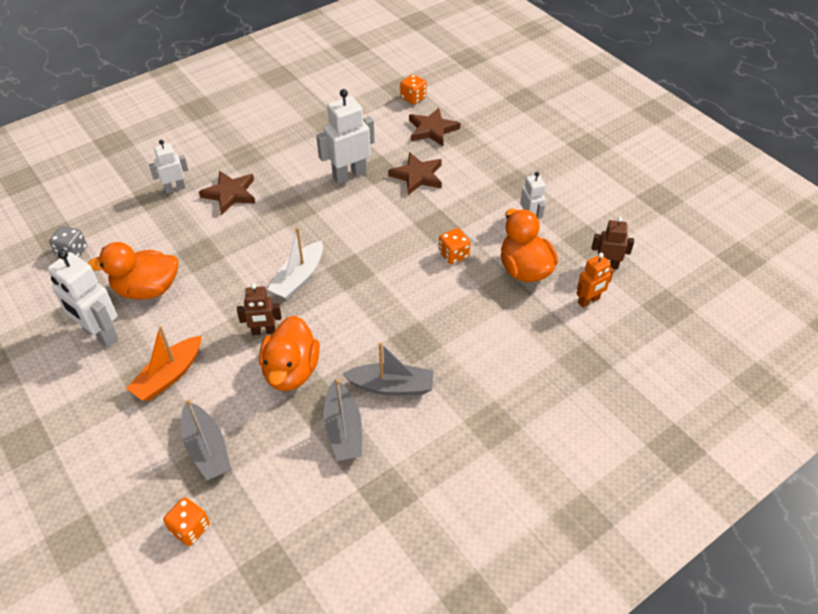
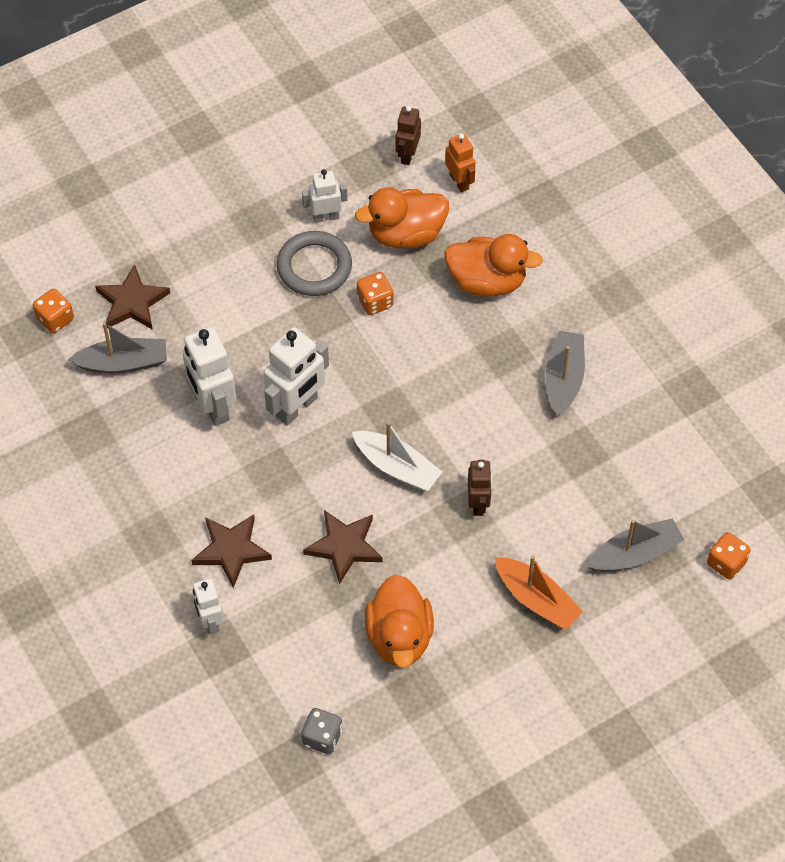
camera: 85 degrees left, 10 degrees up
white robot [47,249,119,348] -> white robot moved to [264,327,329,425]
orange duck [259,315,320,391] -> orange duck moved to [444,234,543,297]
grey boat [323,379,362,461] -> grey boat moved to [68,322,167,374]
brown star [388,152,442,195] -> brown star moved to [303,510,383,584]
none -> grey ring [277,231,352,296]

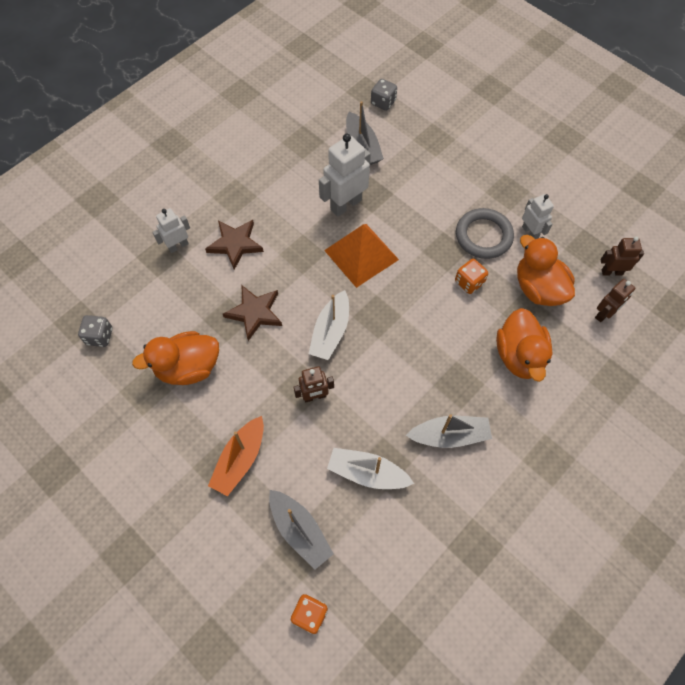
camera: 75 degrees right, 5 degrees up
orange dice [33,288,74,333] -> grey dice [371,79,397,111]
brown star [95,264,170,330] -> none
white robot [264,327,329,425] -> orange pyramid [324,224,399,288]
orange robot [445,133,475,192] -> brown robot [595,279,635,322]
none -> white boat [327,448,414,489]

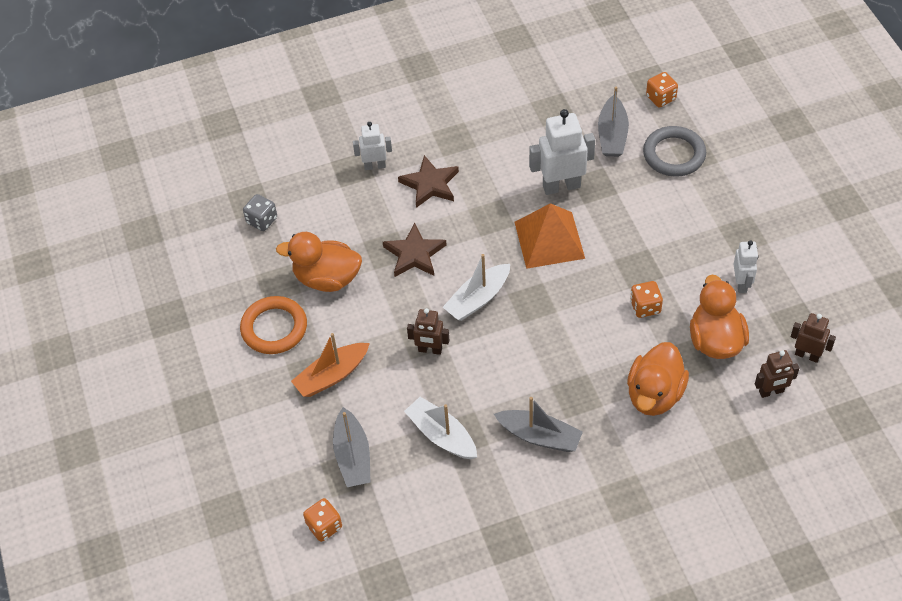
camera: 30 degrees right, 10 degrees down
grey dice [371,79,397,111] -> orange dice [646,72,678,107]
grey ring [456,208,514,259] -> grey ring moved to [643,126,706,177]
none -> orange ring [240,296,307,354]

